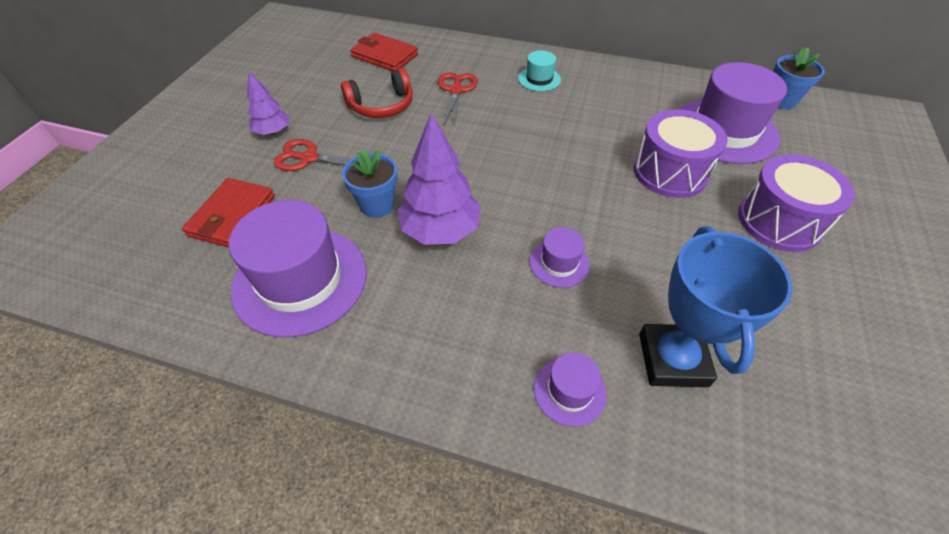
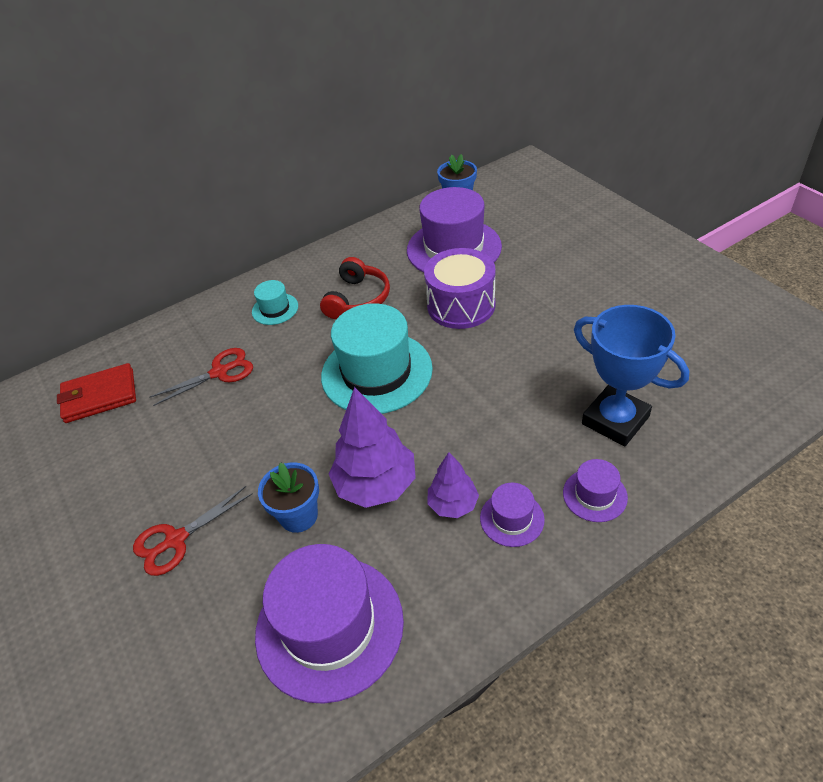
camera: 45 degrees left, 5 degrees down
red wallet [182,178,275,247] -> none
purple tree [247,71,289,135] -> purple tree moved to [428,452,479,518]
red headphones [341,68,413,118] -> red headphones moved to [320,257,390,319]
red scissors [438,72,478,127] -> red scissors turned 105 degrees clockwise [149,348,253,406]
purple hat [530,228,590,288] -> purple hat moved to [480,483,545,547]
purple drum [738,155,855,252] -> none
none -> turquoise hat [321,303,433,414]

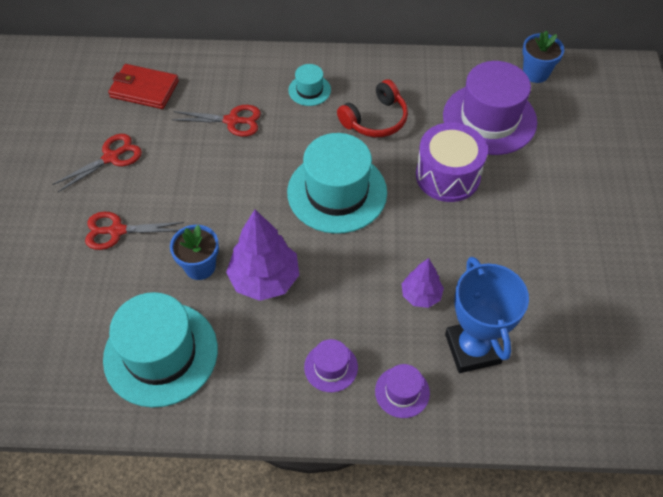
camera: 30 degrees right, 10 degrees up
purple hat [255,544,404,704] -> turquoise hat [103,292,218,408]
purple tree [428,452,479,518] -> purple tree moved to [402,258,444,308]
none -> red scissors [52,134,142,192]

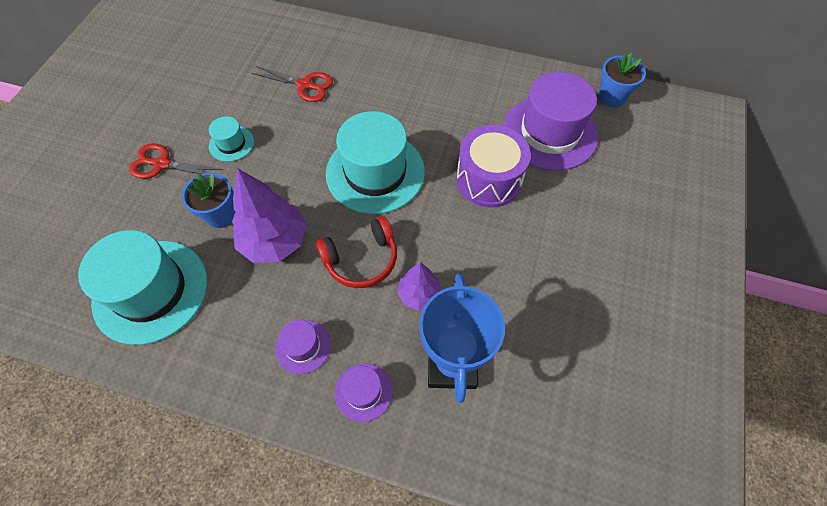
camera: 15 degrees right, 5 degrees up
red scissors [52,134,142,192] -> none
red wallet [108,64,179,109] -> none
turquoise hat [288,64,331,106] -> turquoise hat moved to [209,116,254,162]
red headphones [337,79,408,137] -> red headphones moved to [316,216,397,288]

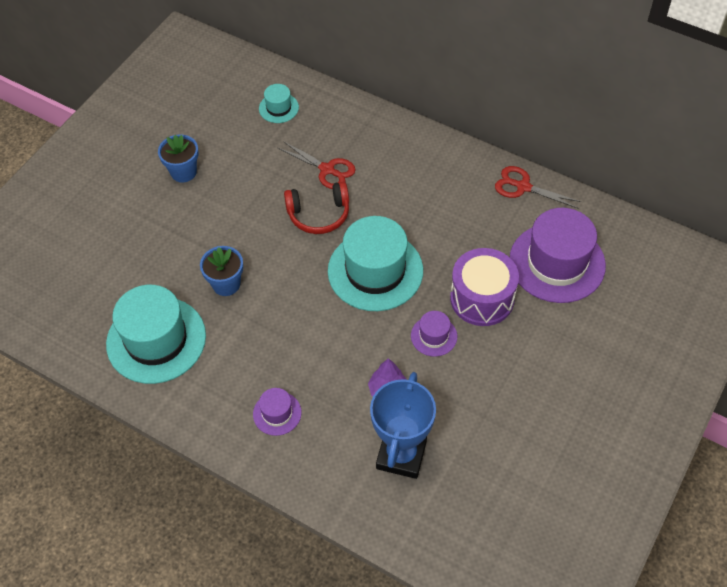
camera: 15 degrees right, 5 degrees down
red scissors [129,143,224,179] -> red scissors moved to [495,166,581,208]
turquoise hat [209,116,254,162] -> turquoise hat moved to [259,84,299,123]
purple tree [232,169,307,263] -> none
red headphones [316,216,397,288] -> red headphones moved to [284,182,349,234]
purple hat [335,363,393,422] -> purple hat moved to [411,311,457,357]
blue flower pot [598,53,646,108] -> blue flower pot moved to [158,134,199,182]

